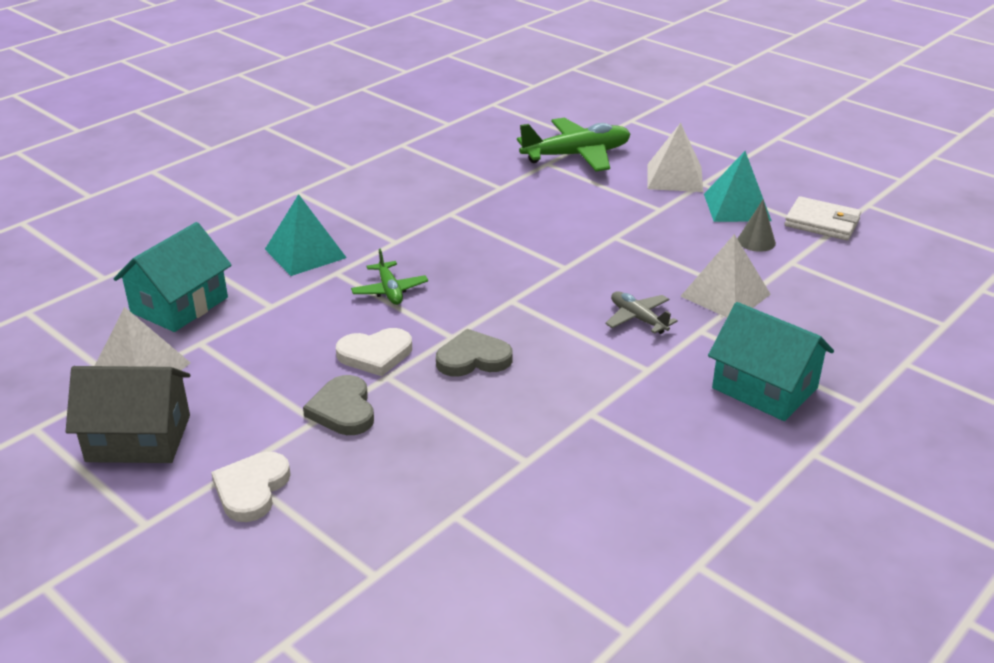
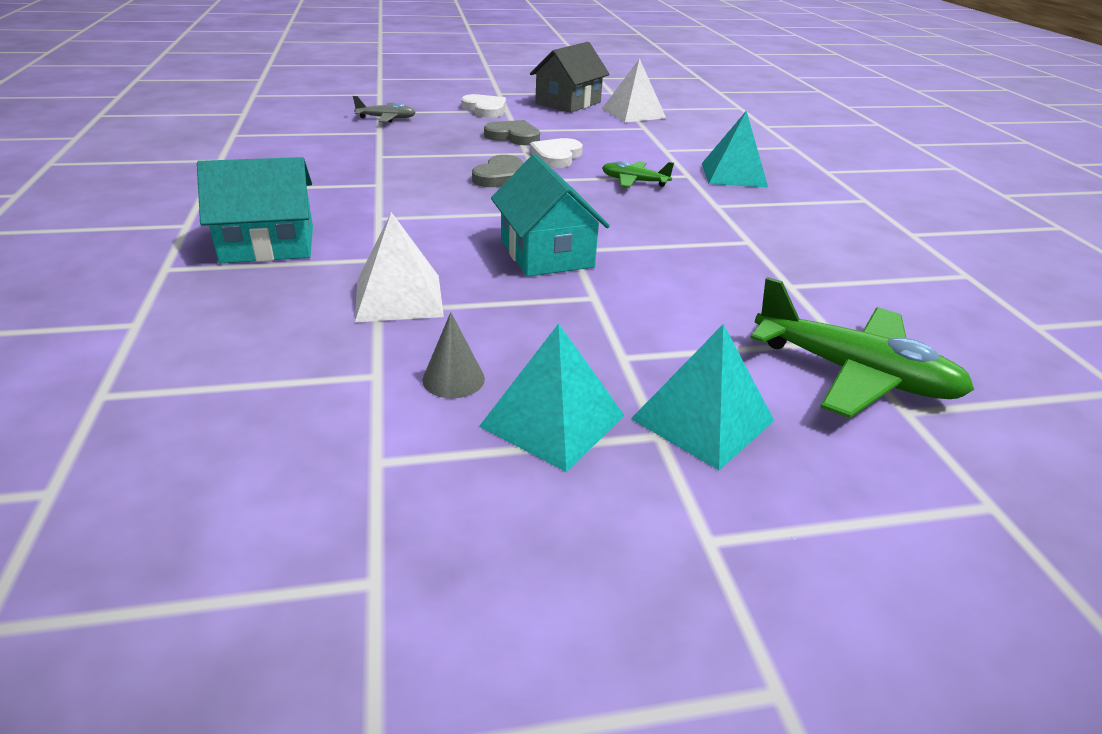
camera: 125 degrees right, 0 degrees up
turquoise house [113,222,232,332] -> turquoise house moved to [491,154,610,277]
green plane [517,118,631,171] -> green plane turned 75 degrees counterclockwise [750,277,974,418]
grey plane [605,291,678,334] -> grey plane moved to [353,96,416,122]
white pyramid [647,123,703,192] -> turquoise pyramid [631,324,774,470]
white wallet [785,196,861,240] -> none

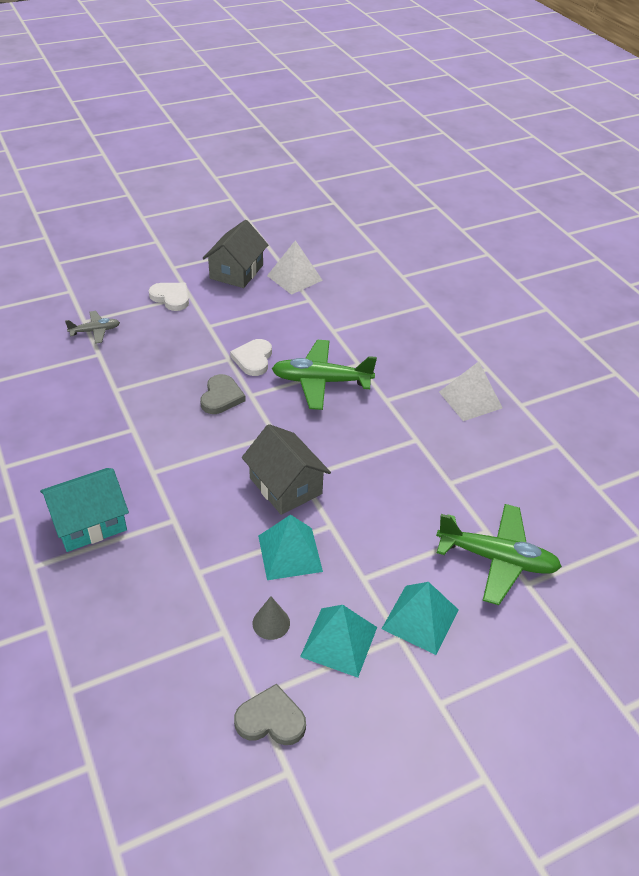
camera: 15 degrees left, 10 degrees up
white pyramid [355,212,444,322] -> white pyramid moved to [439,361,502,421]
grey heart [484,120,540,145] -> grey heart moved to [234,684,306,745]
turquoise house [491,154,610,277] -> grey house [242,424,331,515]
green plane [602,161,674,188] -> green plane [272,340,377,410], size x1.89
turquoise pyramid [702,110,768,188] -> turquoise pyramid moved to [258,515,323,580]

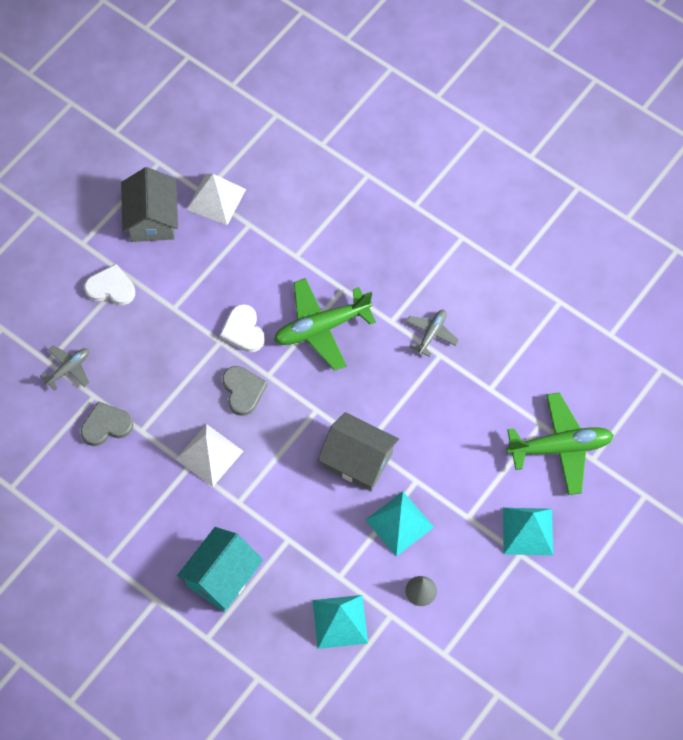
camera: 25 degrees left, 20 degrees up
grey heart [234,684,306,745] -> grey heart moved to [81,401,133,446]
turquoise pyramid [300,605,377,678] -> turquoise pyramid moved to [313,595,368,649]
white pyramid [439,361,502,421] -> white pyramid moved to [176,424,243,487]
none -> grey plane [406,310,459,357]

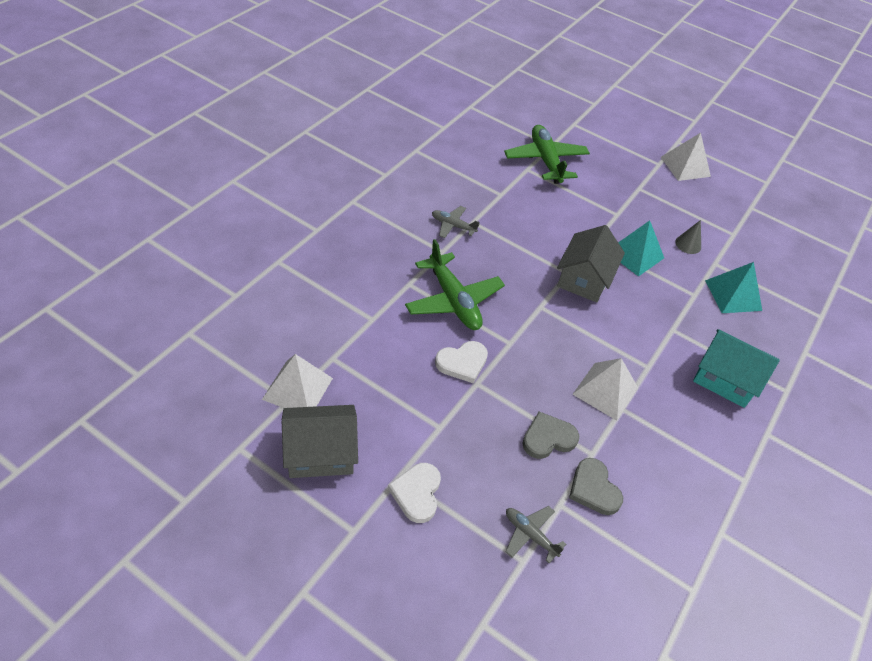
camera: 100 degrees left, 15 degrees down
grey heart [223,366,268,416] -> grey heart moved to [522,412,579,459]
turquoise pyramid [503,508,553,556] -> none
none -> white pyramid [661,133,711,181]

